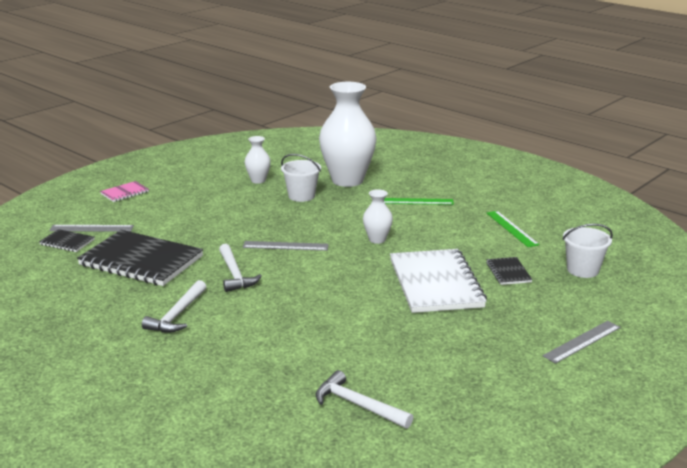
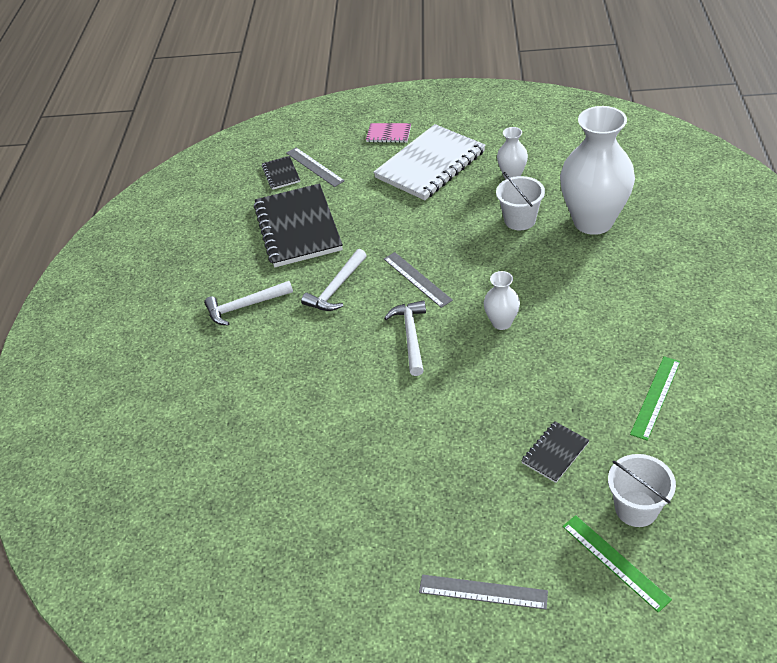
camera: 55 degrees right, 20 degrees up
white hammer [316,370,413,429] -> white hammer moved to [384,300,426,376]
green ruler [384,198,454,205] -> green ruler moved to [562,515,672,613]
white notebook [390,249,487,313] -> white notebook moved to [373,124,486,200]

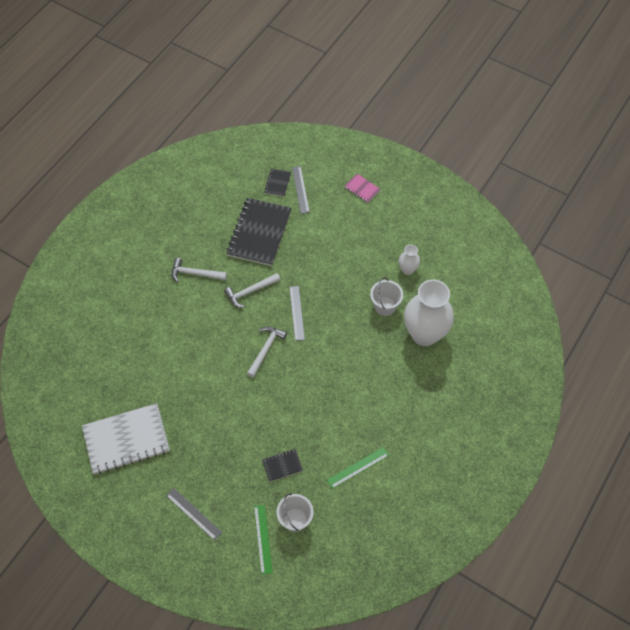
camera: 25 degrees right, 15 degrees up
white notebook [373,124,486,200] -> white notebook moved to [82,403,170,474]
white vase [484,271,520,330] -> none

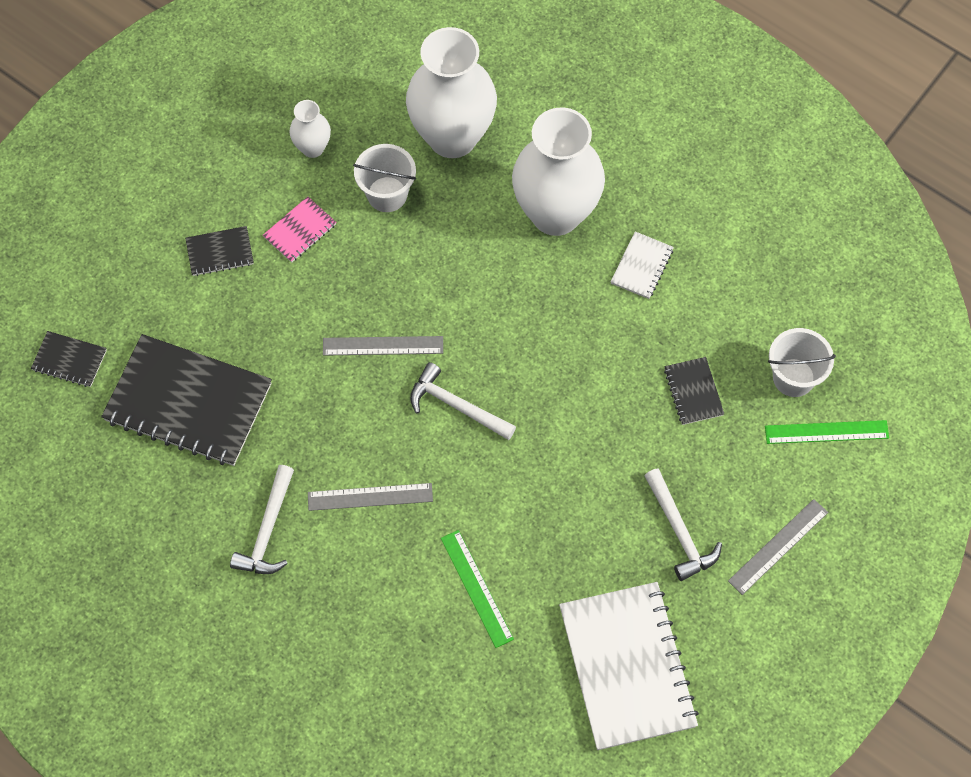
camera: 85 degrees left, 5 degrees up
white hammer [224,273,280,308] -> white hammer moved to [644,468,722,581]
grey ruler [292,166,310,214] -> grey ruler moved to [308,483,433,511]
green ruler [327,447,389,489] -> green ruler moved to [441,530,514,648]
pink notebook [344,174,381,203] -> pink notebook moved to [263,196,336,263]
none -> black notebook [185,226,254,276]
none -> white vase [512,107,605,236]
none -> white notebook [611,232,674,299]

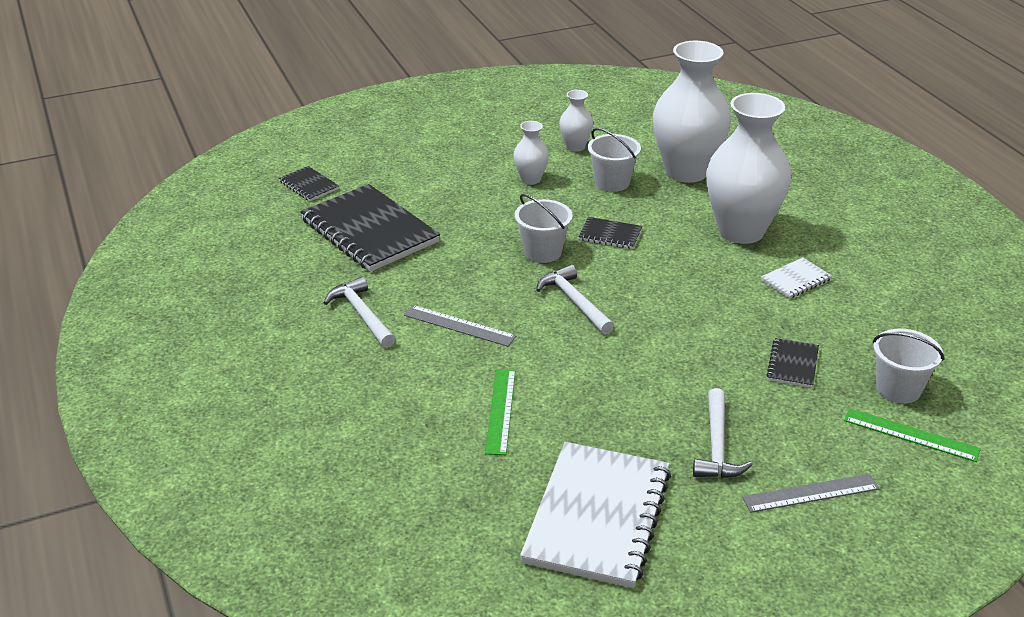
camera: 30 degrees right, 30 degrees down
black notebook [185,226,254,276] -> black notebook moved to [579,217,642,249]
white hammer [230,465,294,574] -> white hammer turned 105 degrees clockwise [324,277,395,348]
pink notebook [263,196,336,263] -> white vase [513,121,549,185]
grey ruler [323,336,443,356] -> white bucket [515,194,573,263]

